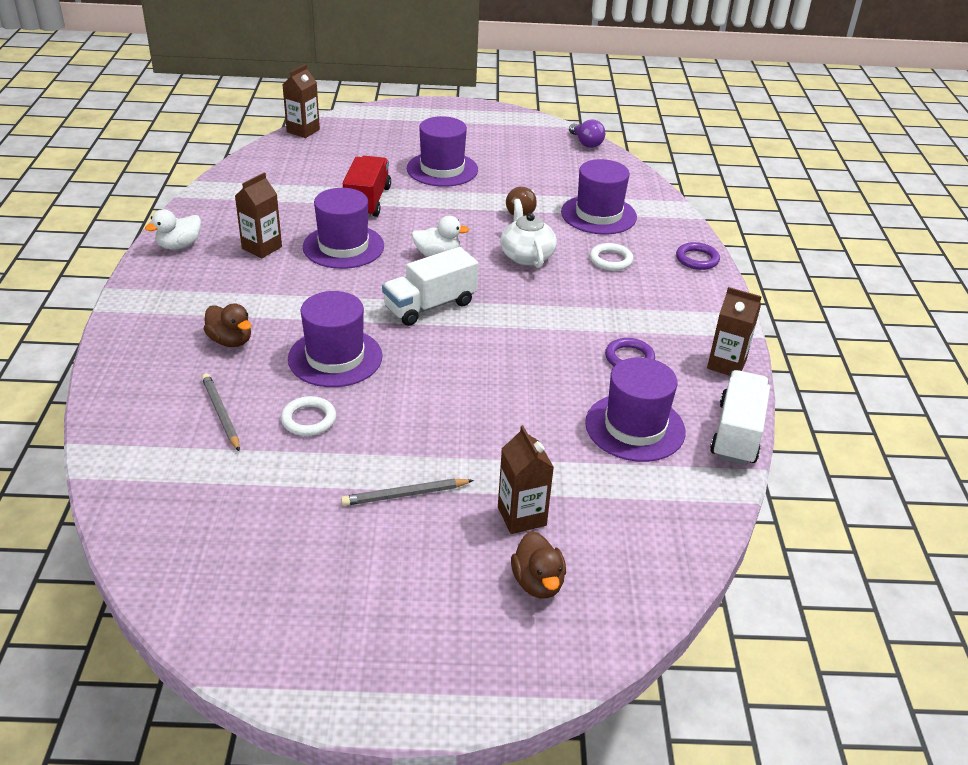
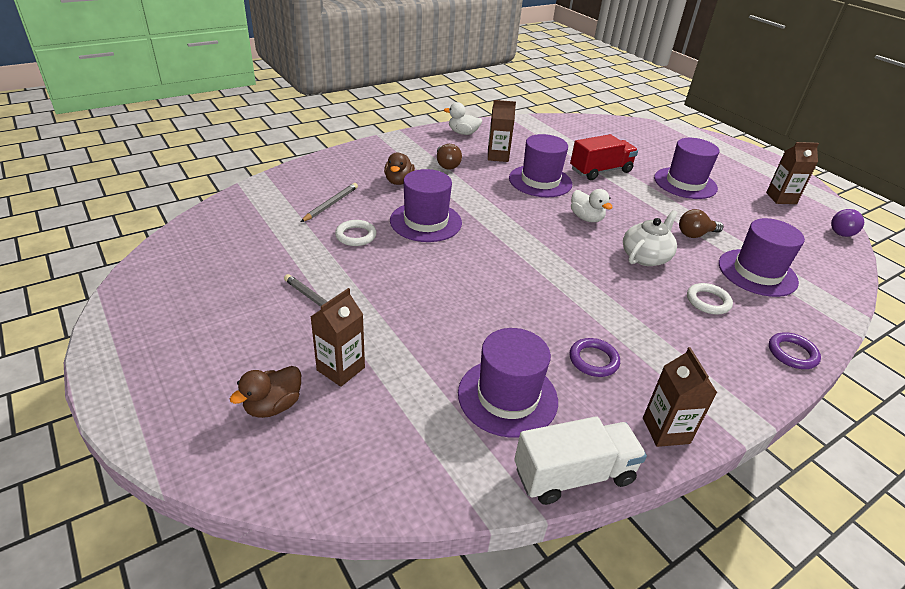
camera: 55 degrees right, 0 degrees up
brown carton [282,64,320,138] -> brown carton moved to [766,142,819,204]
white truck [382,247,478,326] -> none
none -> brown light bulb [437,144,462,170]

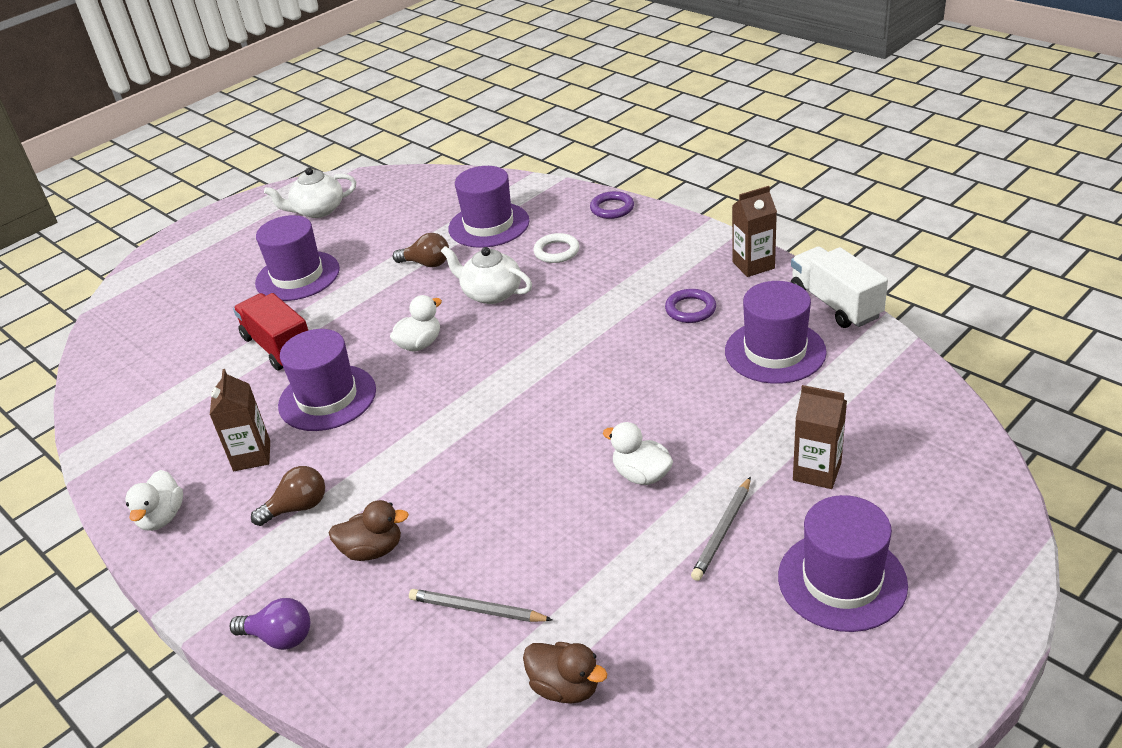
camera: 95 degrees left, 0 degrees up
brown duck [230,366,301,418] -> brown duck moved to [523,642,607,704]
white ring [335,220,377,246] -> none
purple hat [390,169,462,242] -> purple hat moved to [778,495,908,632]
brown light bulb [679,209,723,238] -> brown light bulb turned 45 degrees counterclockwise [393,233,449,267]
brown carton [766,142,819,204] -> white teapot [264,167,356,218]
purple light bulb [831,209,864,237] -> purple light bulb moved to [230,598,310,650]
none -> white duck [603,422,673,485]

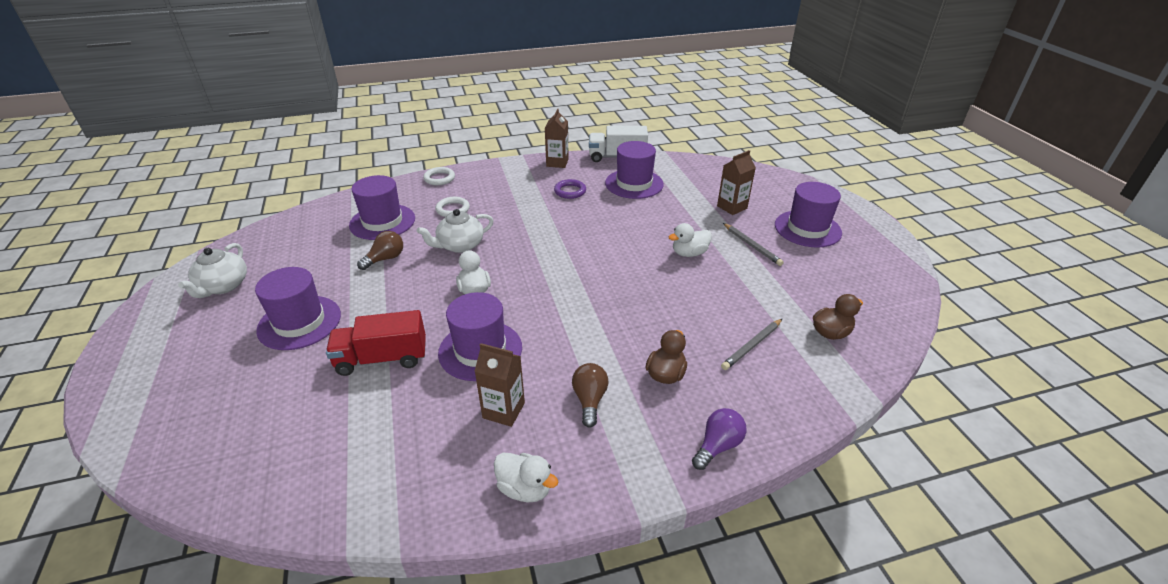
camera: 65 degrees left, 0 degrees up
purple ring [590,191,634,219] -> white ring [423,167,455,185]

